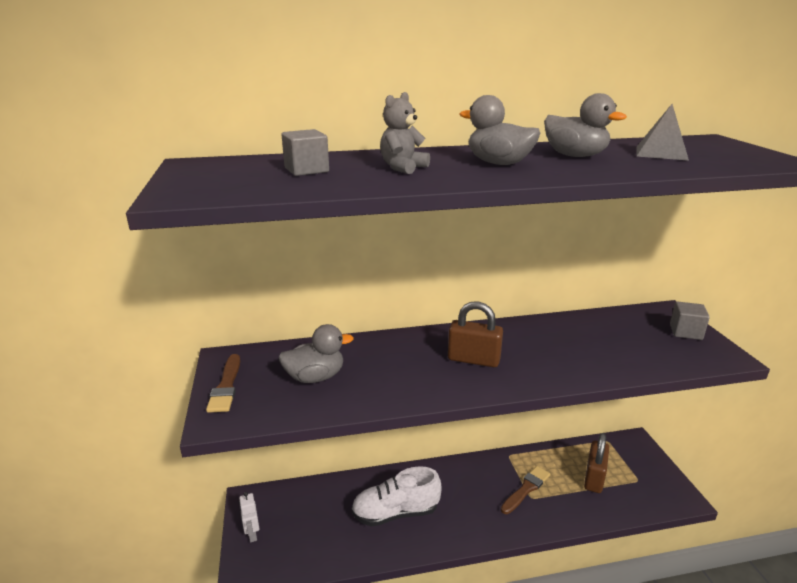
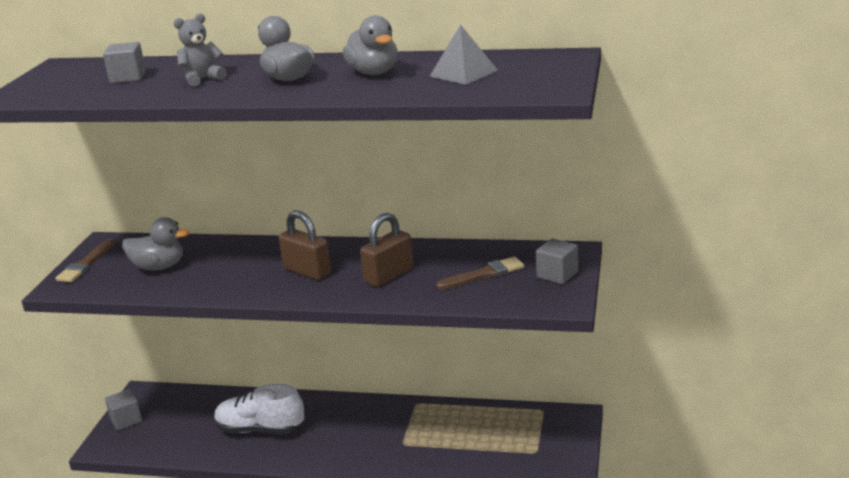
camera: 25 degrees right, 0 degrees up
white robot [239,492,259,542] -> grey cube [105,389,142,430]
brown brush [501,466,550,514] -> brown brush moved to [436,257,524,290]
brown padlock [584,433,609,493] -> brown padlock moved to [360,213,413,287]

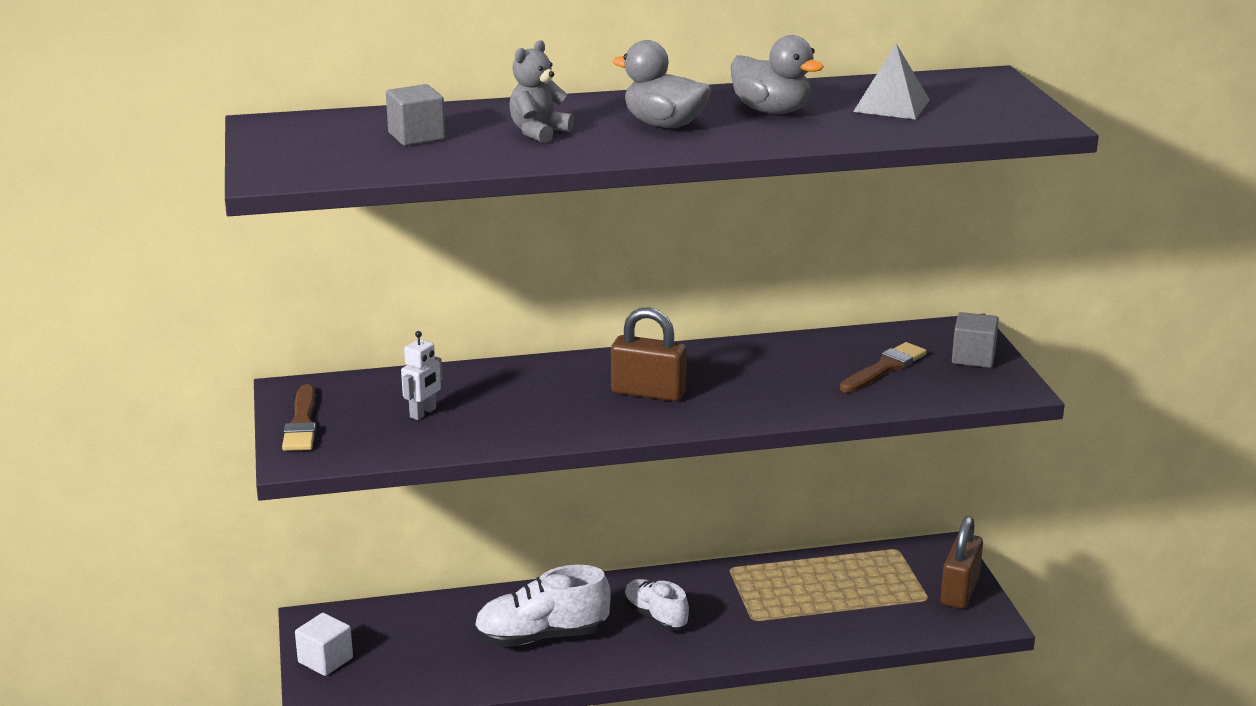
camera: 25 degrees left, 0 degrees up
grey cube [105,389,142,430] -> white cube [295,613,353,676]
grey duck [122,217,189,270] -> white robot [401,331,443,420]
brown padlock [360,213,413,287] -> brown padlock moved to [940,516,983,609]
none -> white shoe [624,579,689,630]

